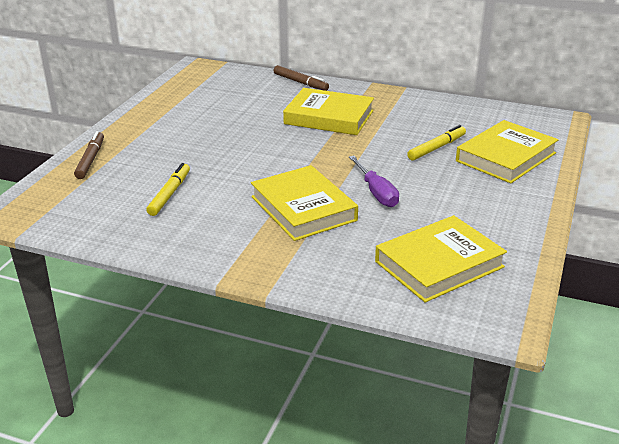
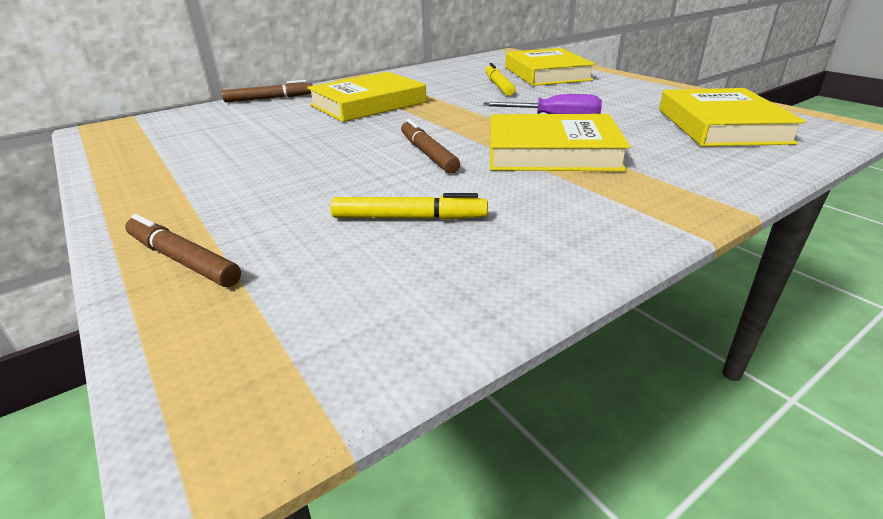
camera: 55 degrees left, 0 degrees up
yellow marker [146,163,190,216] -> yellow marker turned 135 degrees clockwise [331,193,488,220]
none -> brown marker [401,119,460,173]

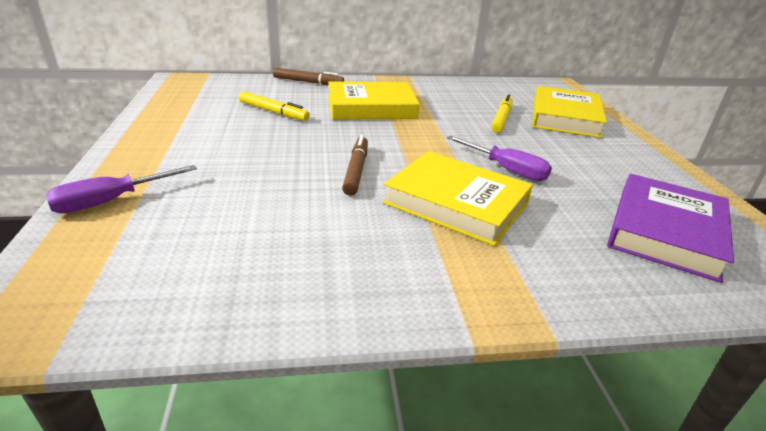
camera: 25 degrees right, 0 degrees up
brown marker [125,214,241,287] -> purple screwdriver [45,165,197,213]
yellow marker [331,193,488,220] -> yellow marker moved to [239,91,310,121]
yellow book [659,88,806,146] -> purple book [607,174,734,283]

